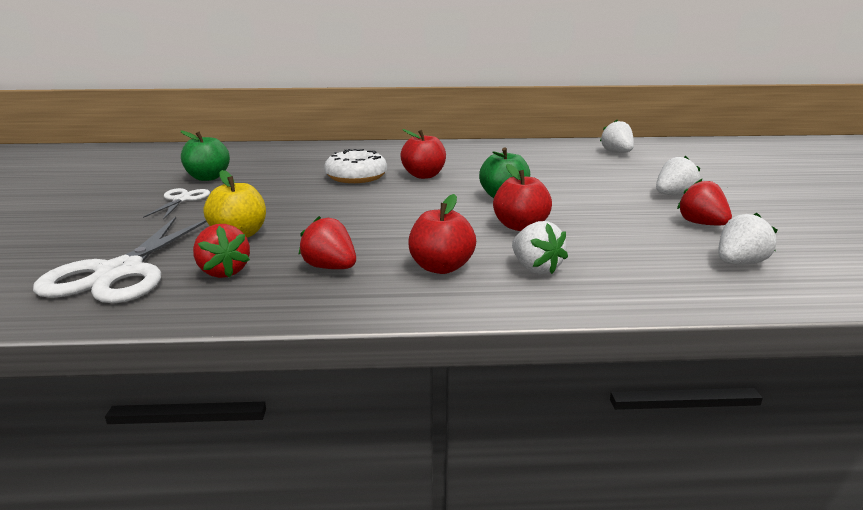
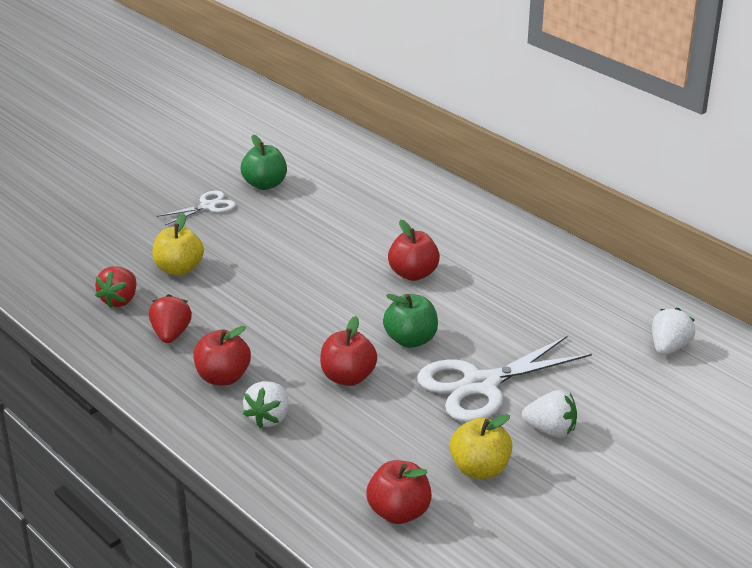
camera: 50 degrees right, 10 degrees up
white scissors [33,217,207,303] -> white scissors moved to [417,335,592,422]
white donut [324,149,387,183] -> none
red strawberry [677,179,732,225] -> yellow apple [450,414,513,479]
white strawberry [718,213,777,265] -> red apple [366,460,432,524]

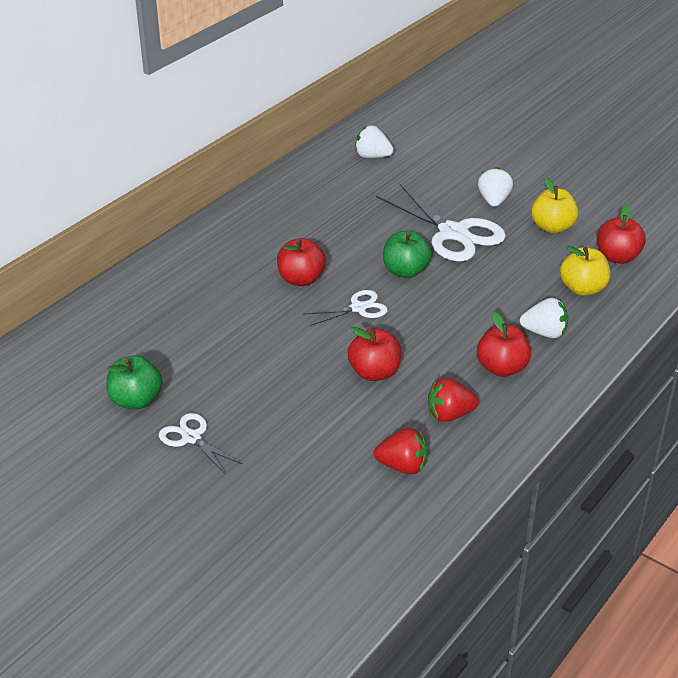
camera: 100 degrees left, 5 degrees up
yellow apple [152,213,204,276] -> yellow apple moved to [560,246,610,296]
red apple [320,316,377,386] -> red apple moved to [347,327,402,381]
none -> white scissors [304,290,388,326]

